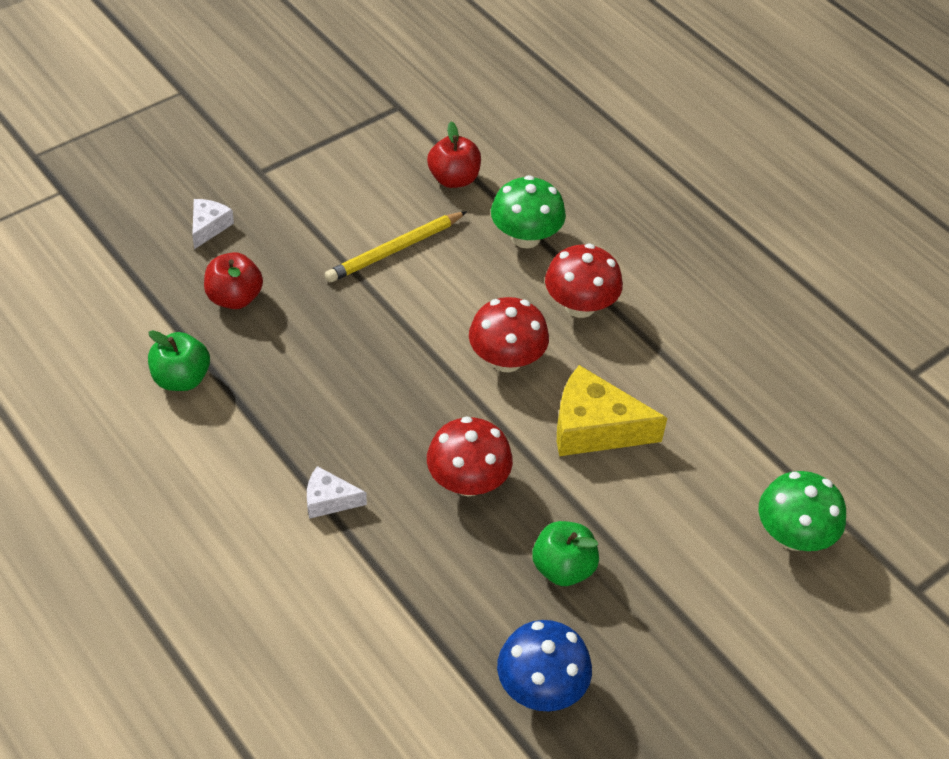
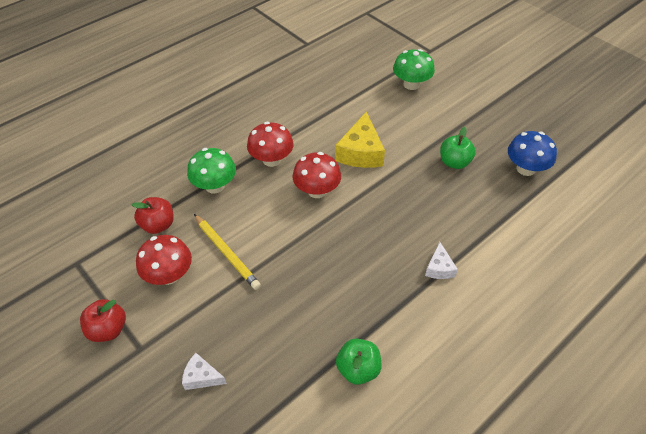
camera: 90 degrees left, 0 degrees up
red apple [204,252,263,309] -> red apple moved to [80,299,126,342]
red mushroom [427,416,513,496] -> red mushroom moved to [136,235,192,285]

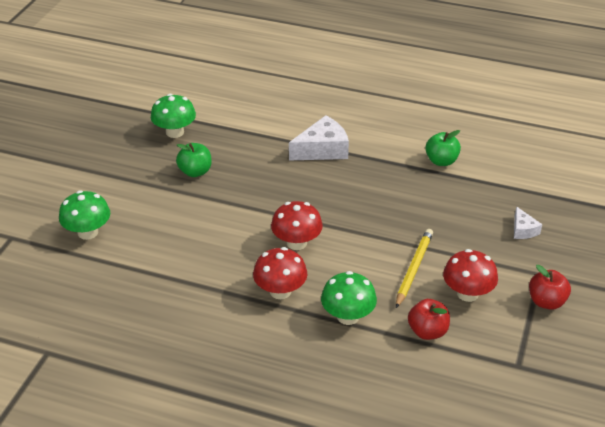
camera: 120 degrees left, 10 degrees down
yellow cheese [335,111,385,168] -> none
white cheese [425,242,458,279] -> white cheese [289,115,349,160], size x1.87
blue mushroom [508,131,557,176] -> green mushroom [151,94,196,138]

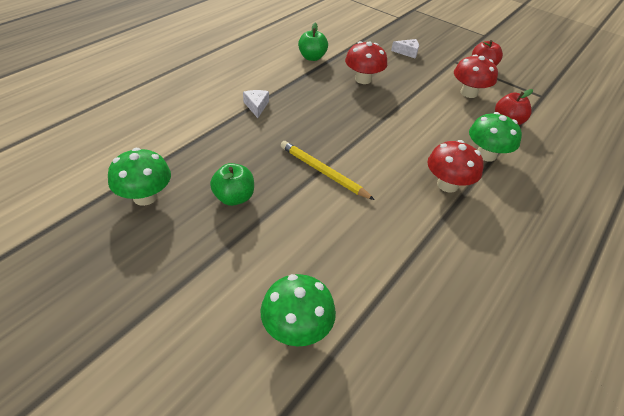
camera: 75 degrees left, 5 degrees up
red mushroom [271,201,323,250] -> red mushroom moved to [345,41,387,84]
white cheese [289,115,349,160] -> white cheese [243,90,269,118], size x0.53
yellow pencil [396,229,433,308] -> yellow pencil moved to [281,141,375,200]

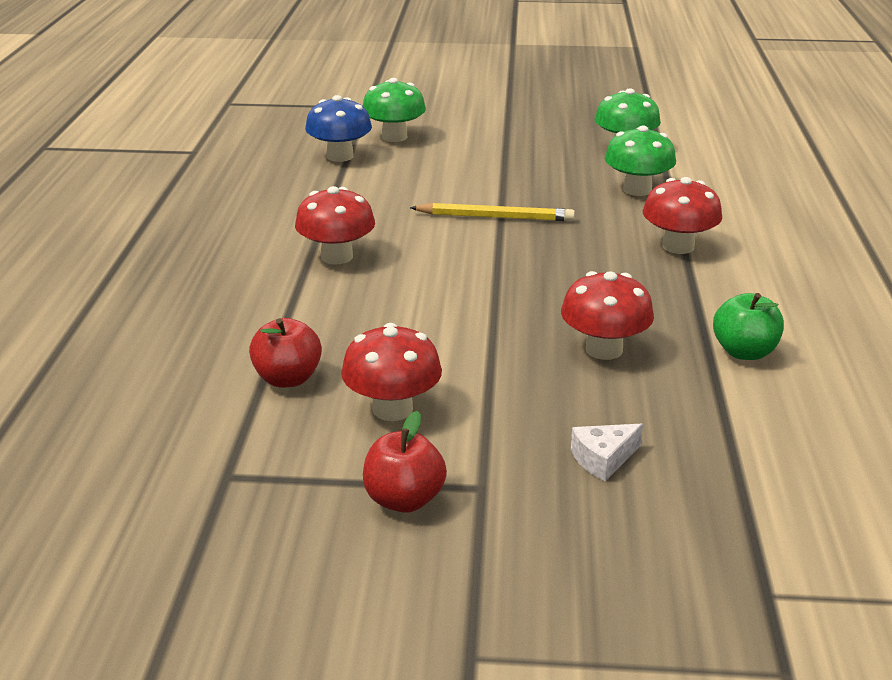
camera: 150 degrees right, 15 degrees down
green apple [210,163,254,206] -> none
white cheese [243,90,269,118] -> red mushroom [643,177,722,254]
green mushroom [469,112,522,162] -> green mushroom moved to [605,125,676,196]
none -> blue mushroom [305,95,372,162]

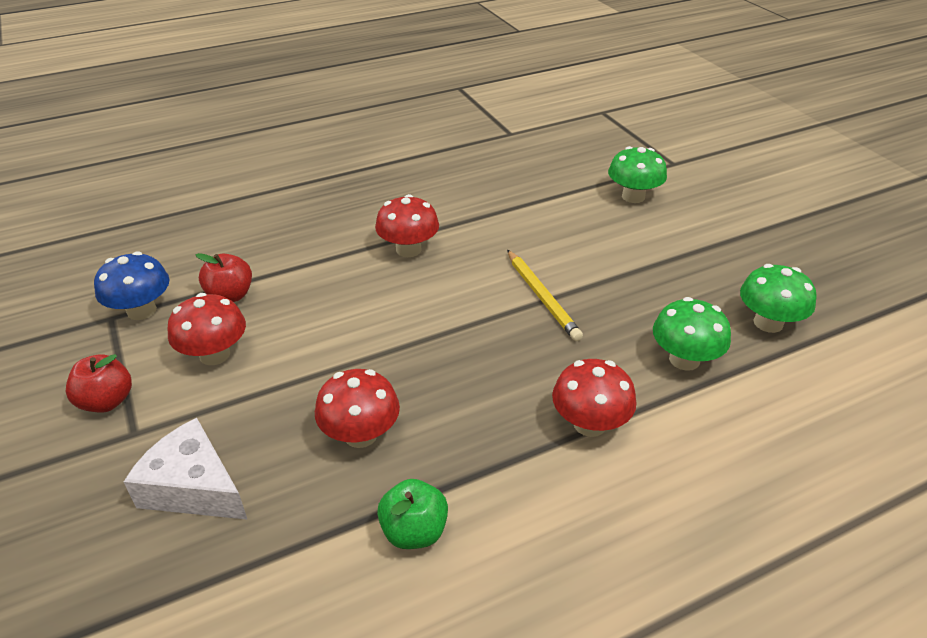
camera: 60 degrees right, 10 degrees up
blue mushroom [305,95,372,162] -> blue mushroom moved to [94,251,170,320]
white cheese [571,424,643,481] -> white cheese [124,418,248,520], size x1.87

